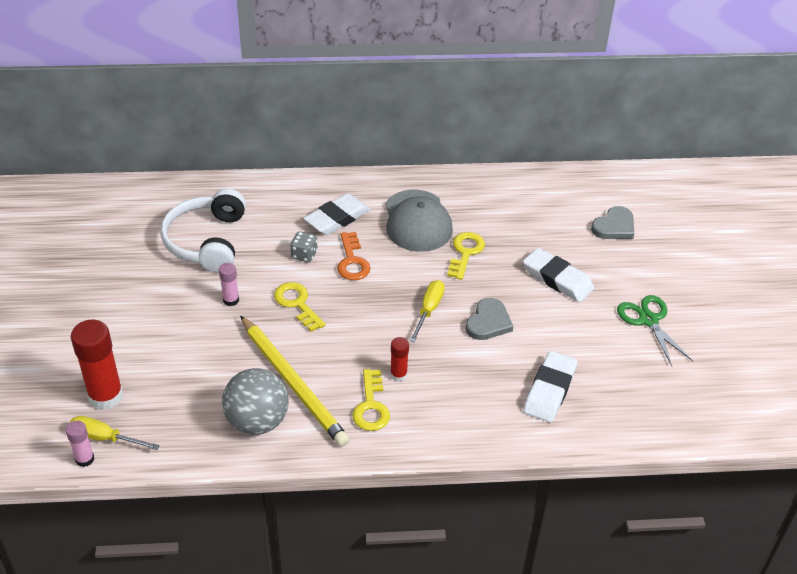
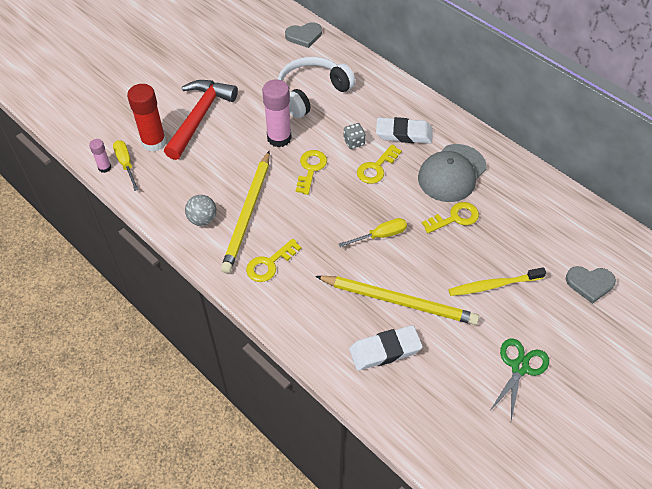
camera: 50 degrees right, 10 degrees up
pink glue stick [219,263,239,306] -> pink glue stick [262,79,292,147], size x1.94
grey ball [222,368,289,435] -> grey ball [185,195,217,226], size x0.63
orange key [337,232,371,280] -> yellow key [357,145,402,184]
red glue stick [390,337,409,382] -> none
grey heart [465,298,513,340] -> grey heart moved to [285,22,322,48]
white eraser [523,248,594,302] -> yellow toothbrush [448,267,546,296]
none -> red hammer [164,80,238,160]
none -> yellow pencil [315,276,479,325]

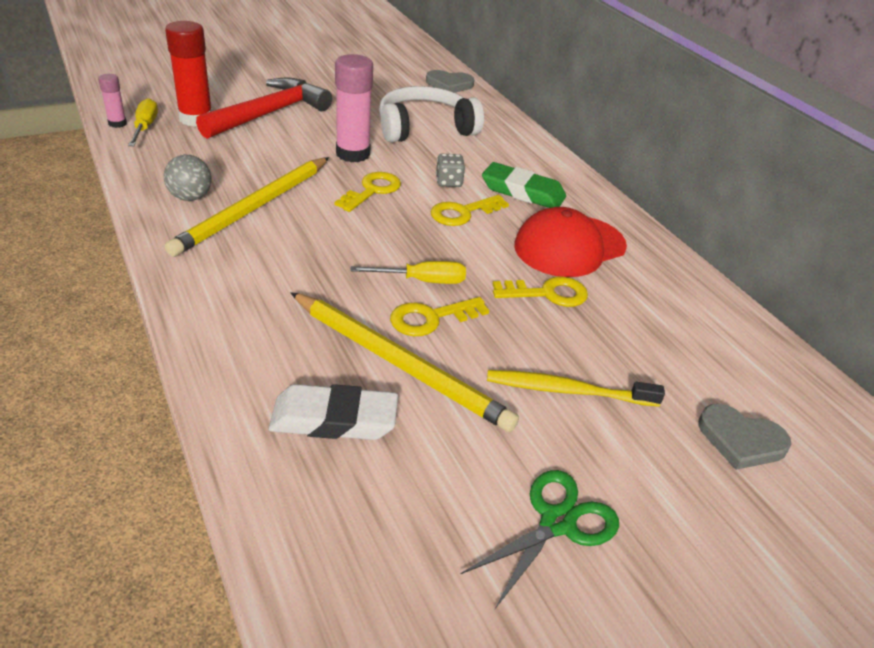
camera: 15 degrees right, 15 degrees down
yellow key [246,239,302,282] -> yellow key moved to [390,297,489,336]
white eraser [376,117,433,144] -> green eraser [482,162,566,208]
grey cap [418,144,487,202] -> red cap [514,207,627,277]

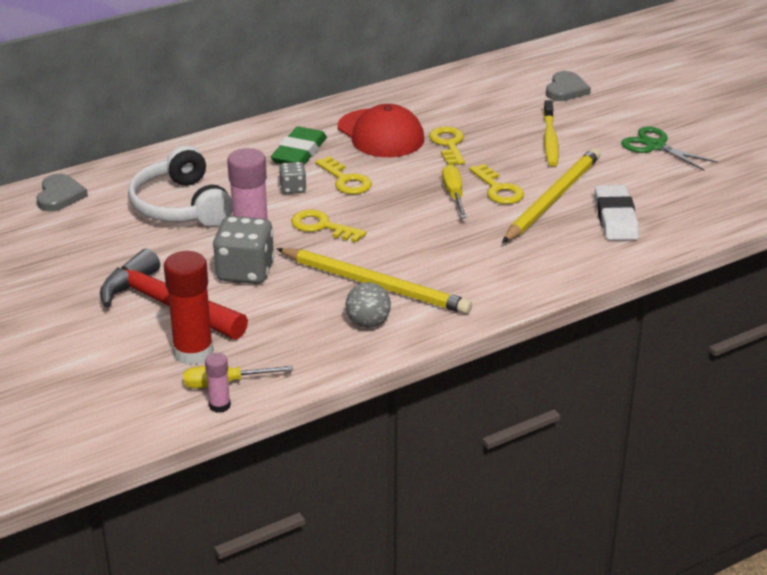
camera: 90 degrees left, 5 degrees down
none -> grey dice [213,216,275,284]

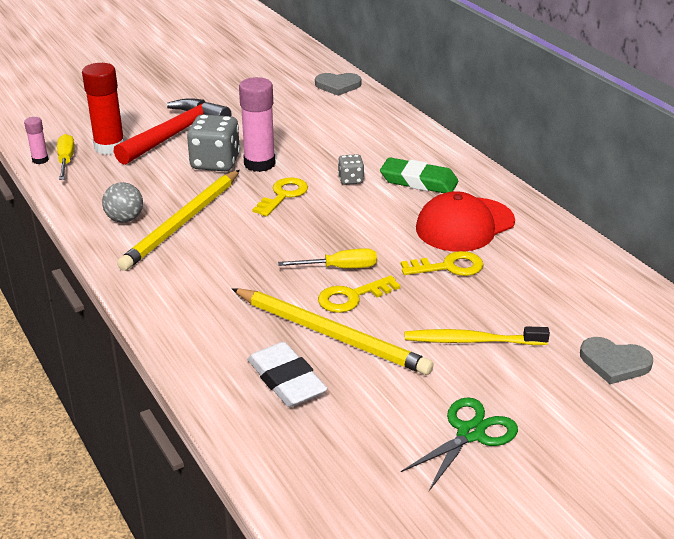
camera: 90 degrees right, 0 degrees up
white headphones [128,145,232,227] -> none
yellow key [315,156,372,194] -> none
white eraser [595,185,639,241] -> white eraser turned 60 degrees clockwise [247,342,328,407]

